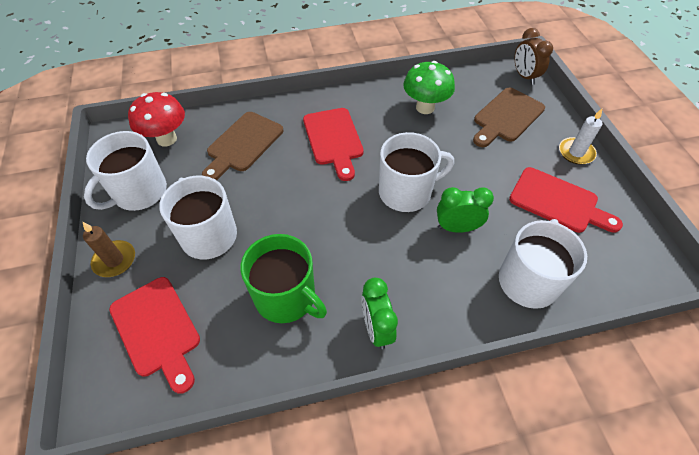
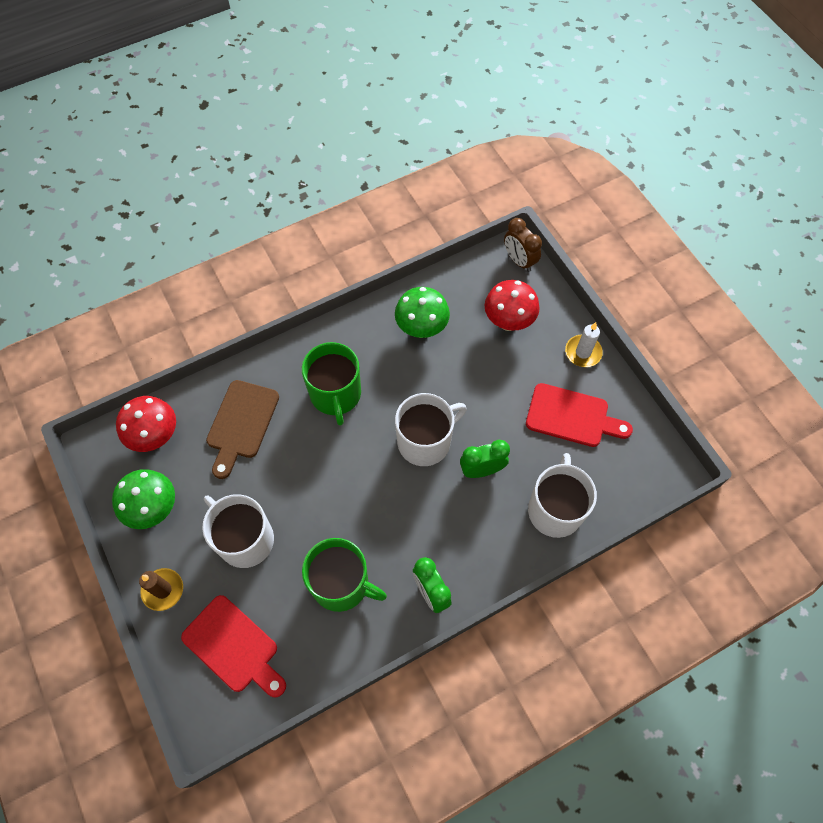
camera: 15 degrees left, 10 degrees up
white mug [84,131,167,211] -> green mushroom [112,469,175,529]
red cutting board [303,108,364,181] -> green mug [302,342,361,426]
brown cutting board [473,87,545,147] -> red mushroom [484,280,540,331]

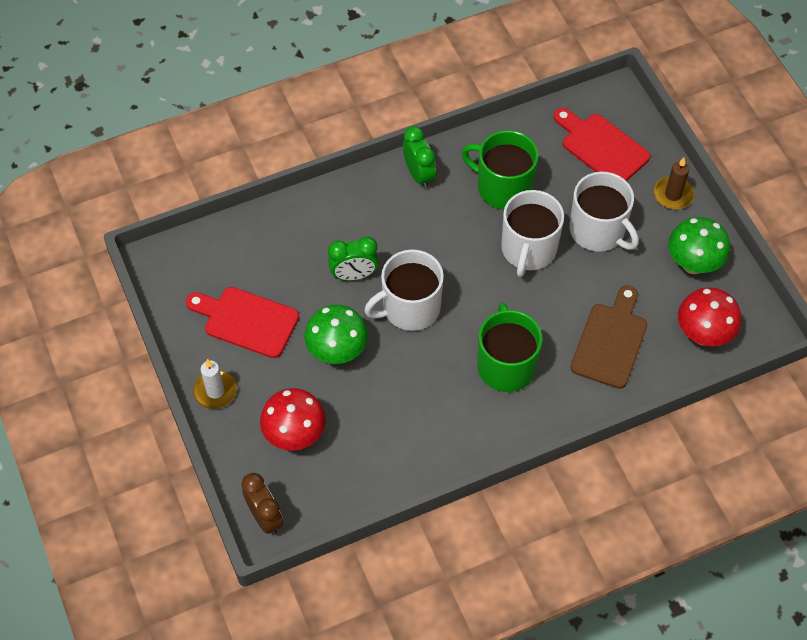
camera: 175 degrees left, 5 degrees down
green mushroom [395,287,450,338] -> green mushroom moved to [304,305,368,364]
white mug [528,453,597,538] -> white mug moved to [501,190,564,277]

